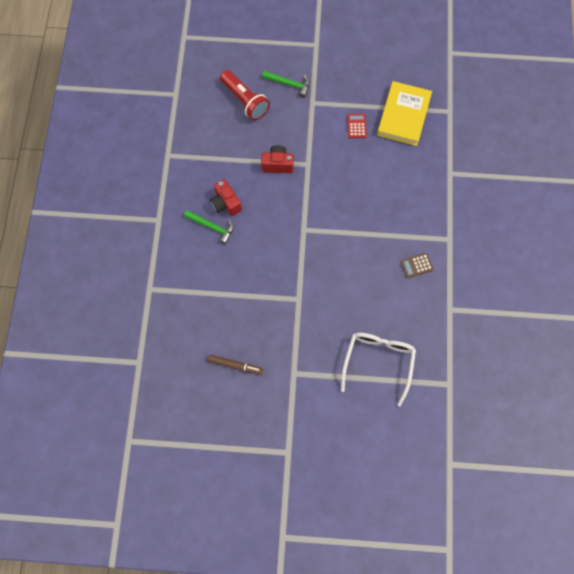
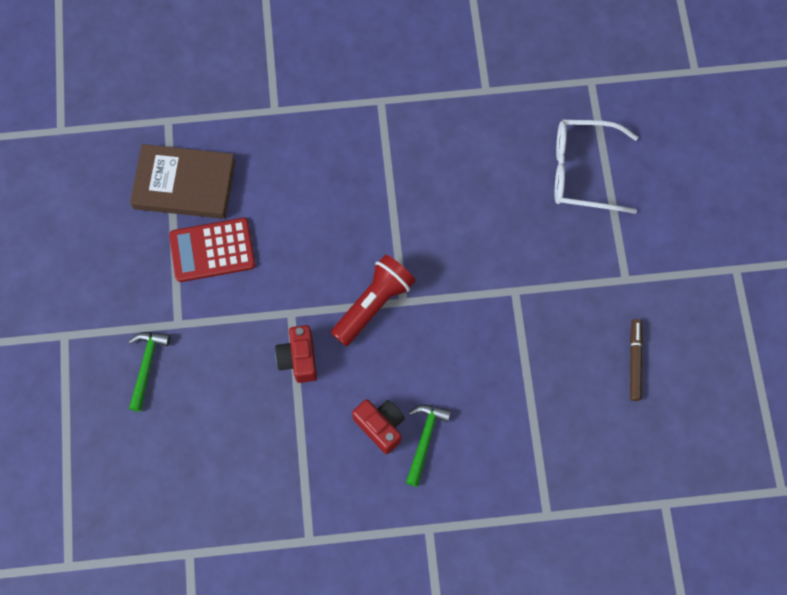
camera: 100 degrees left, 0 degrees up
red camera [210,179,242,216] -> red camera turned 90 degrees counterclockwise [352,400,405,454]
red flashlight [220,70,270,121] -> red flashlight moved to [331,254,416,346]
red calculator [347,114,367,138] -> red calculator [169,218,256,282], size x1.86
yellow book [377,81,432,146] -> brown book [130,144,236,219]
brown calculator [400,253,433,278] -> none

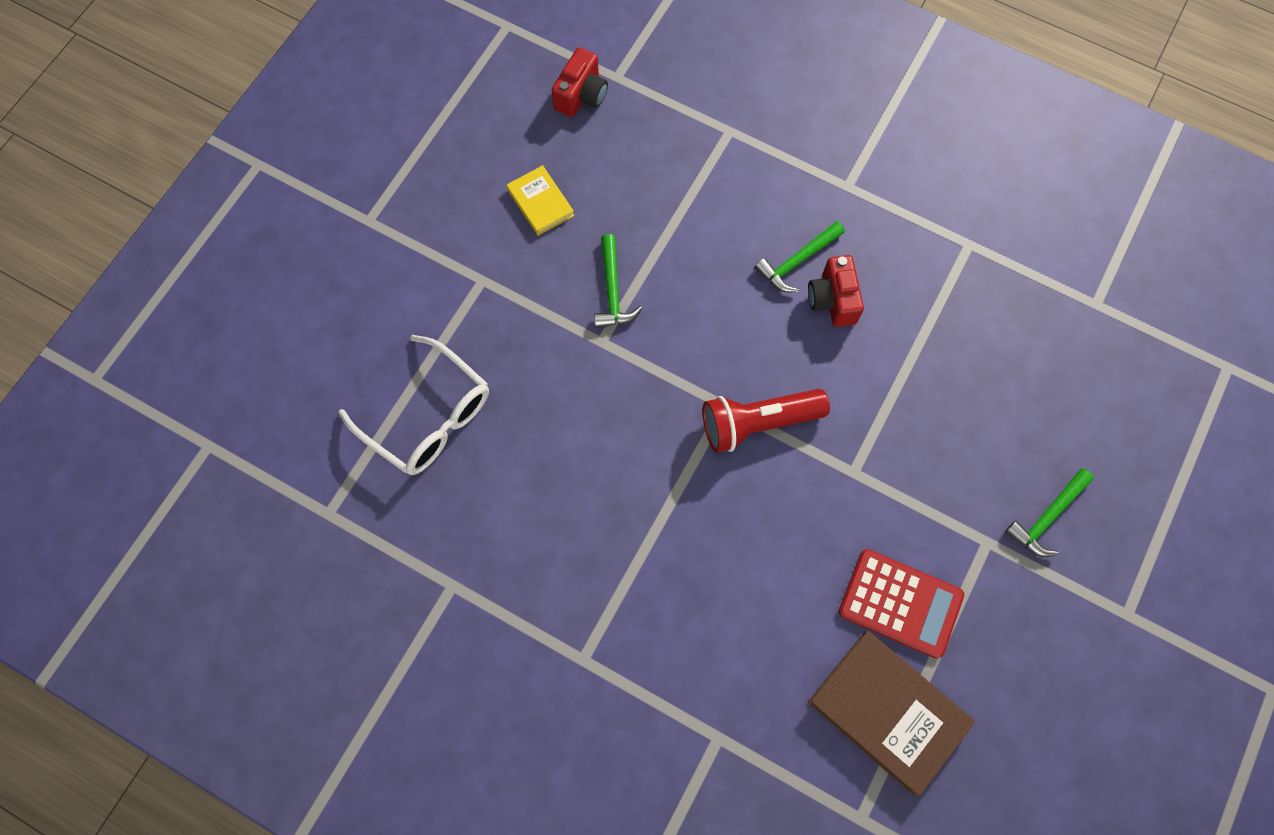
camera: 145 degrees left, 0 degrees up
red camera [275,325,317,383] -> red camera moved to [552,47,608,117]
brown marker [630,319,643,401] -> yellow book [506,165,574,236]
none -> green hammer [594,234,642,328]

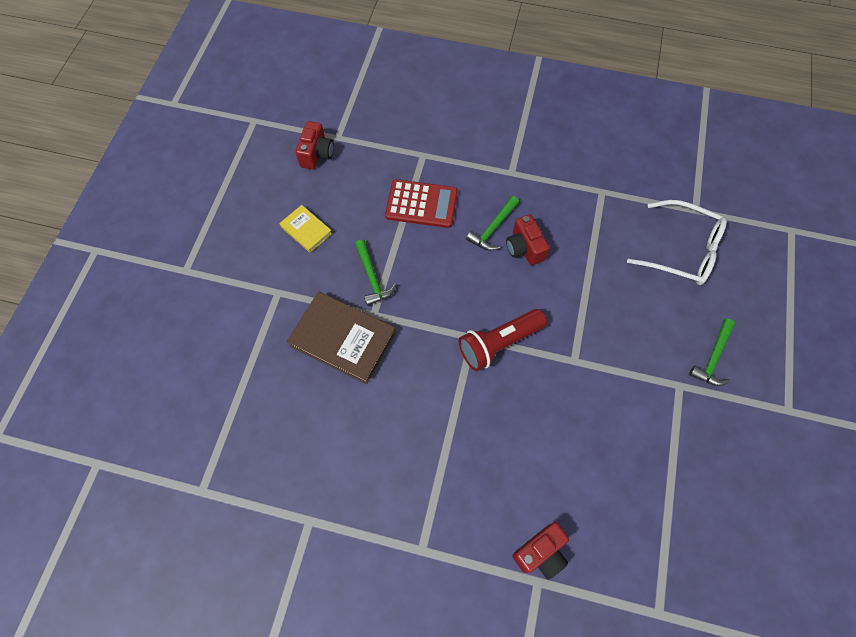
camera: 15 degrees left, 5 degrees down
white glasses [338,335,489,475] -> white glasses moved to [627,200,727,285]
brown book [808,631,975,796] -> brown book moved to [287,292,396,384]
red calculator [839,549,964,659] -> red calculator moved to [385,179,458,228]
none -> red camera [512,522,569,580]

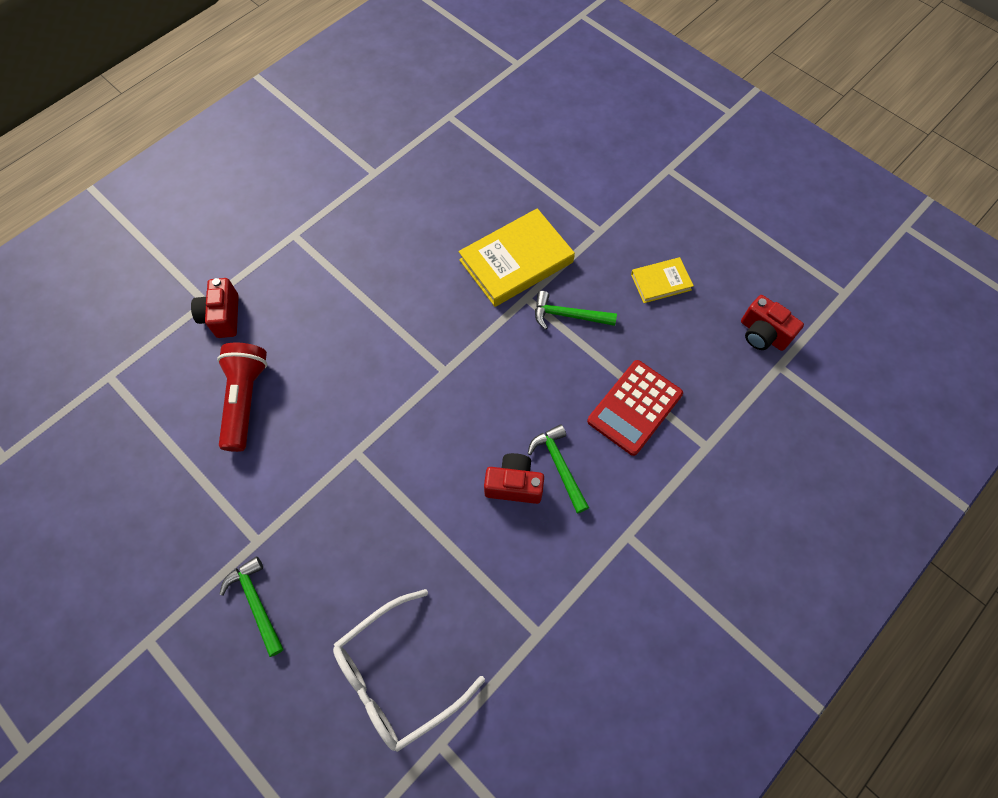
camera: 120 degrees right, 0 degrees up
brown book [287,292,396,384] -> yellow book [459,208,575,307]
red flashlight [459,309,547,371] -> red flashlight moved to [217,342,267,452]

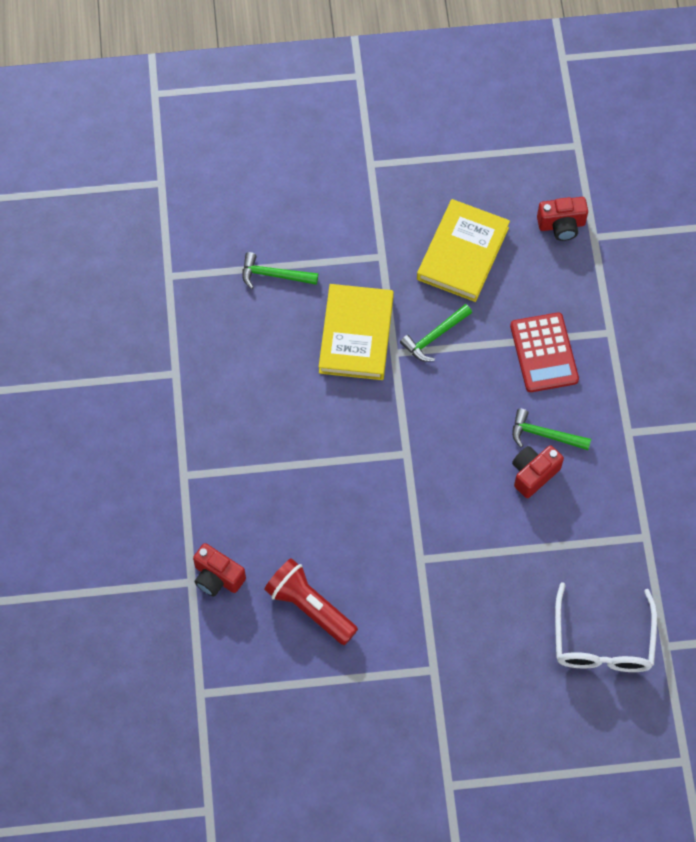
camera: 50 degrees left, 0 degrees up
green hammer [219,556,284,657] -> green hammer moved to [242,252,318,289]
yellow book [631,257,694,303] -> yellow book [417,199,510,302], size x1.87

